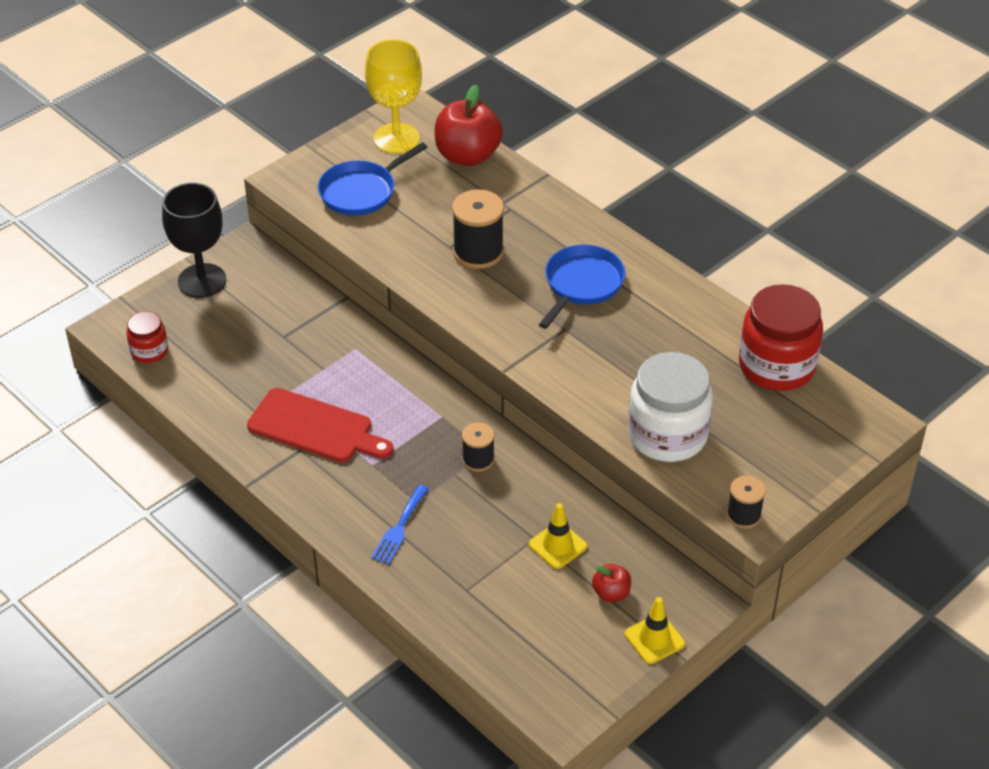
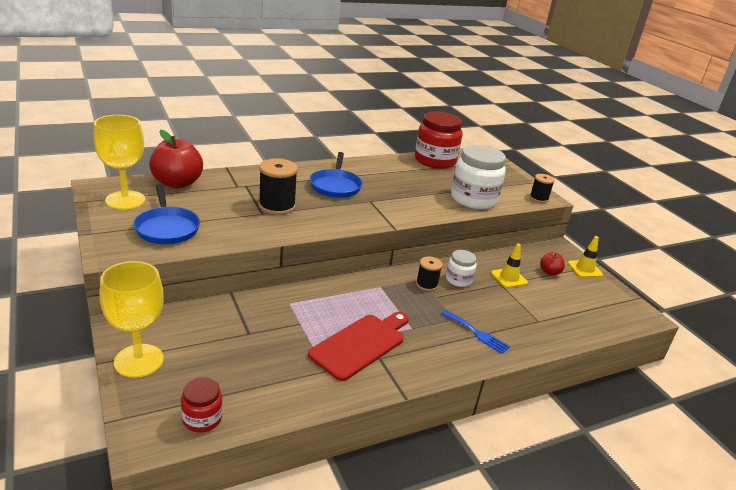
camera: 75 degrees left, 15 degrees down
black goblet [162,183,226,298] -> yellow goblet [99,261,164,378]
blue pan [539,245,625,329] -> blue pan turned 135 degrees counterclockwise [310,152,363,198]
none -> white jar [446,250,476,287]

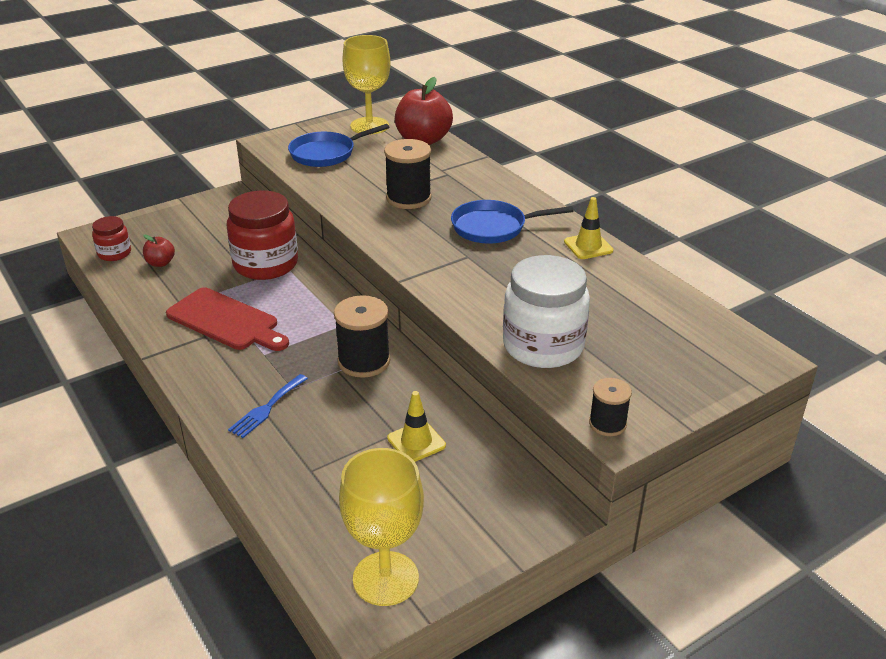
camera: 85 degrees right, 5 degrees up
yellow goblet [99,261,164,378] -> yellow goblet moved to [339,448,424,606]
red jar [415,111,463,169] -> red jar moved to [227,190,298,280]
black spool [416,256,443,291] -> black spool [334,295,390,378], size x1.68
white jar [446,250,476,287] -> none
red apple [540,252,565,275] -> red apple moved to [143,235,175,267]
yellow traffic cone [568,236,603,278] -> yellow traffic cone moved to [564,197,613,259]

